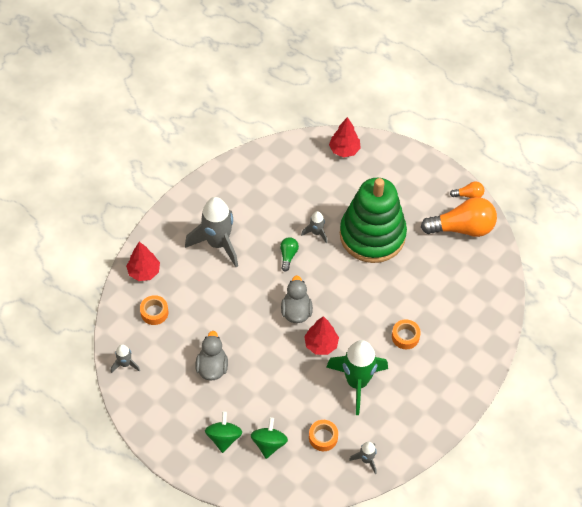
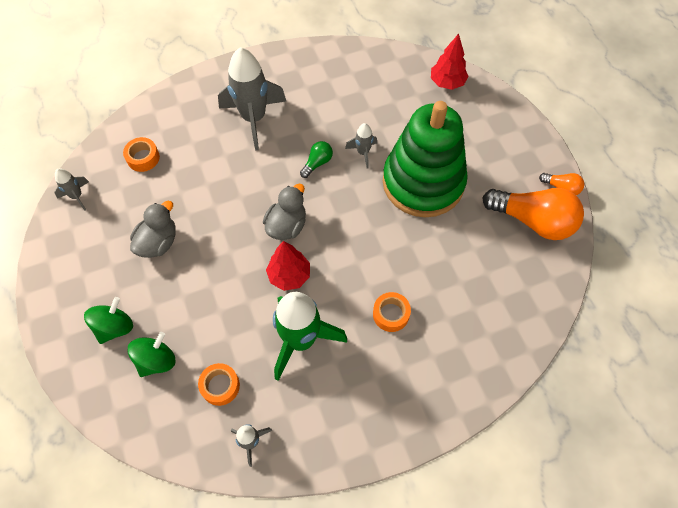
camera: 30 degrees right, 5 degrees up
red tree [126,242,160,281] -> none

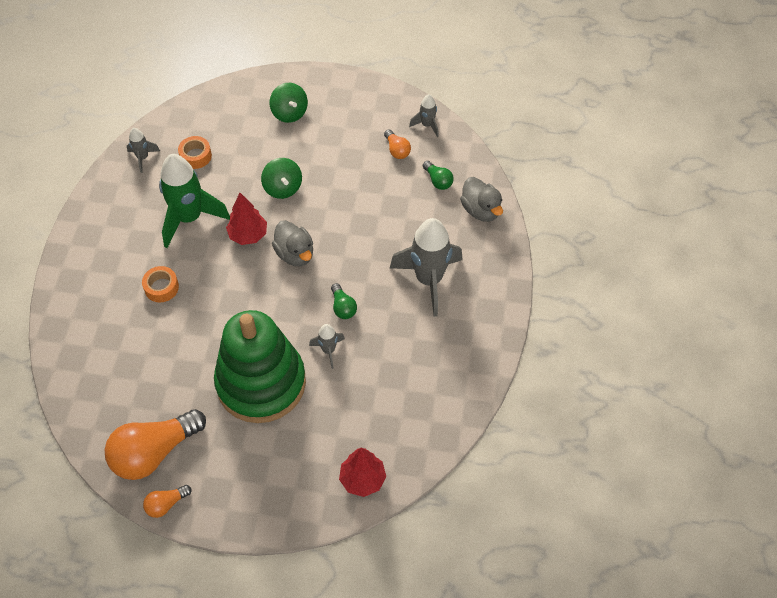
camera: 120 degrees right, 5 degrees down
orange tape [123,137,160,172] -> green light bulb [423,161,454,190]
green spinning top [128,332,176,377] -> green spinning top moved to [261,158,302,199]
grey duck [130,201,176,258] -> grey duck moved to [460,177,503,222]
none -> orange light bulb [384,130,411,159]

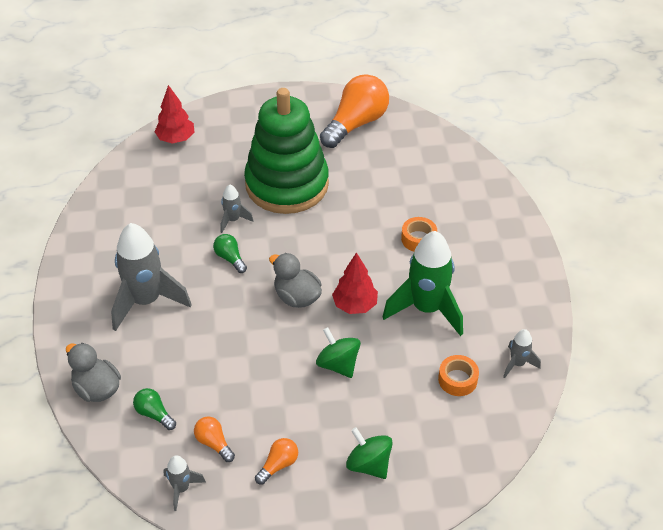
camera: 165 degrees right, 10 degrees down
orange light bulb [143,485,192,518] -> orange light bulb moved to [255,438,298,485]

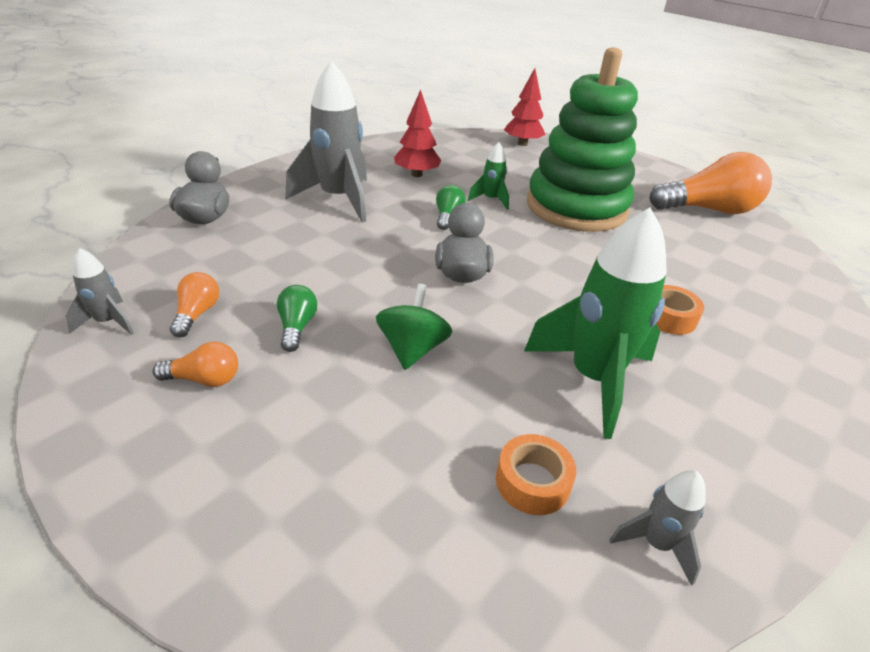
camera: 45 degrees right, 10 degrees down
green light bulb [133,388,176,430] -> green light bulb moved to [277,285,317,352]
grey rocket [220,184,253,233] -> green rocket [468,142,509,210]
red tree [332,252,378,314] -> red tree moved to [394,89,442,177]
green spinning top [346,427,393,479] -> none

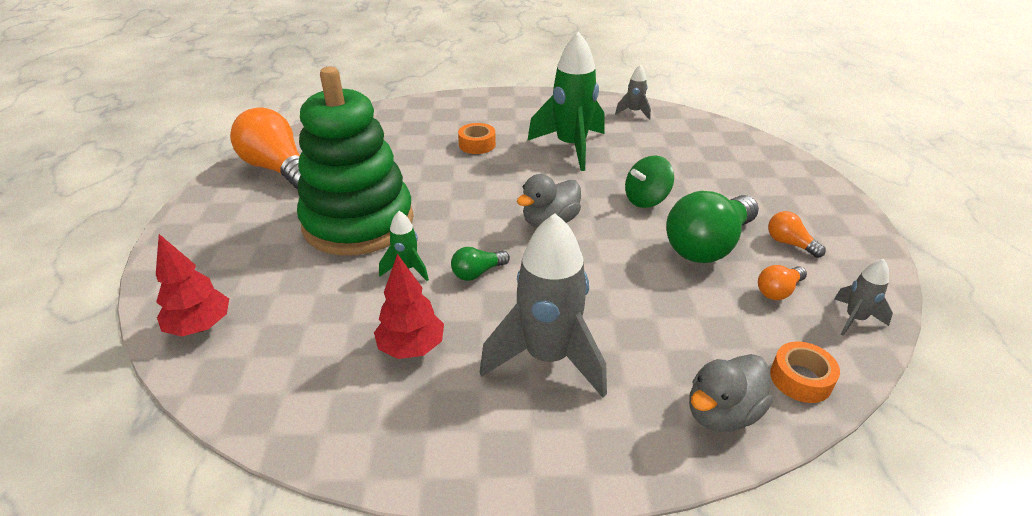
camera: 130 degrees left, 0 degrees up
green light bulb [277,285,317,352] -> green light bulb [666,191,759,263], size x2.17
orange tape [496,434,576,515] -> orange tape moved to [770,342,840,403]

